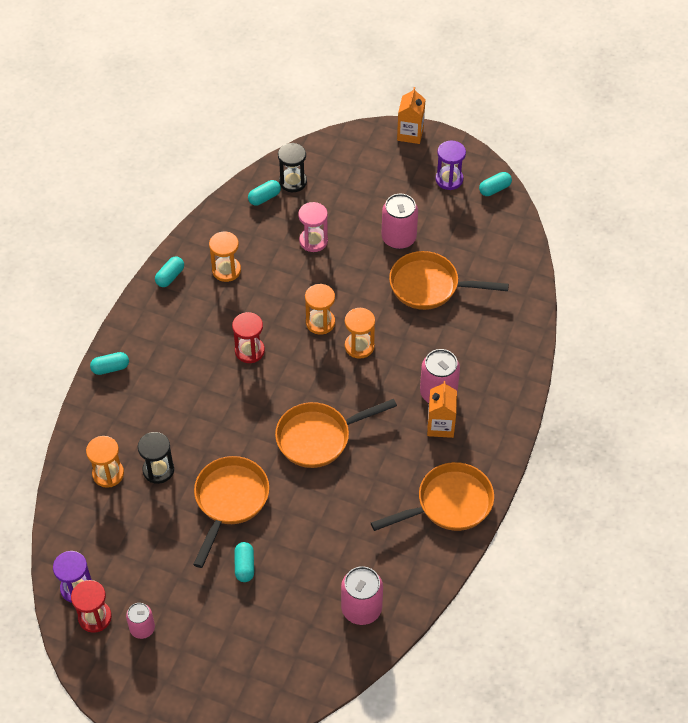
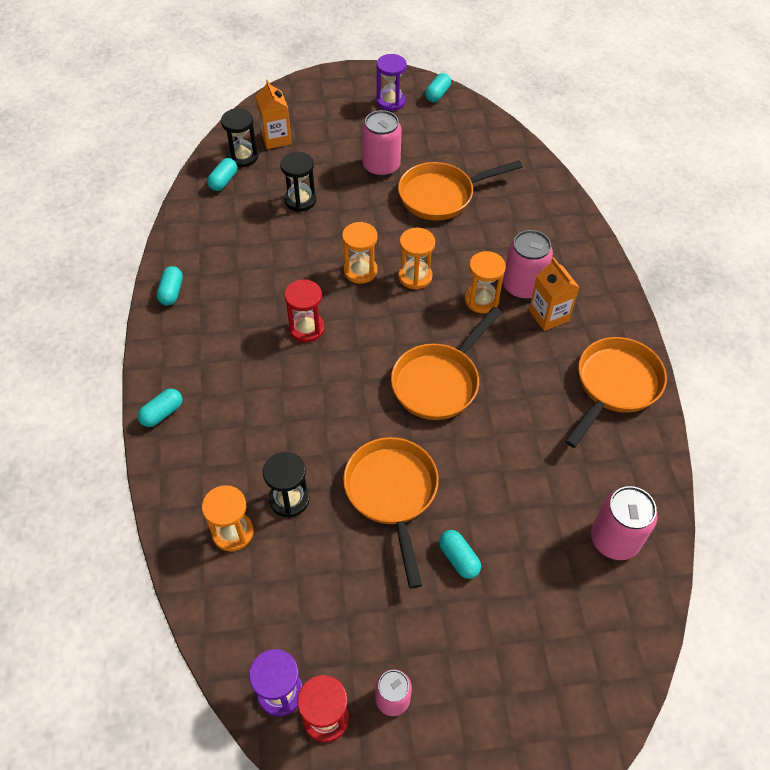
camera: 30 degrees left, 0 degrees up
orange hourglass [209,232,241,282] -> orange hourglass moved to [465,251,506,313]
pink hourglass [298,202,328,252] -> black hourglass [280,152,316,212]
orange carton [397,87,426,144] -> orange carton moved to [256,79,292,149]

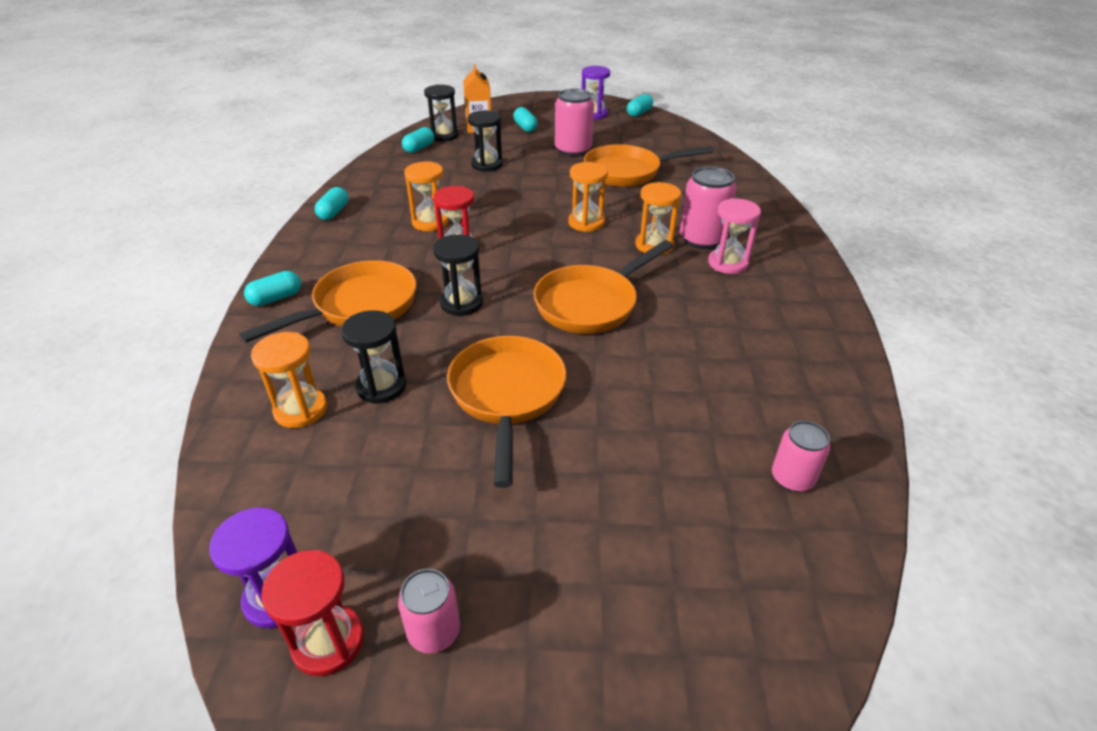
camera: 10 degrees right, 15 degrees down
orange hourglass [342,222,378,284] -> orange hourglass moved to [404,161,448,231]
turquoise capsule [439,530,481,579] -> turquoise capsule moved to [513,107,538,132]
orange carton [529,257,580,331] -> pink hourglass [708,198,761,274]
orange pan [565,337,667,448] -> orange pan moved to [239,260,416,343]
pink can [591,486,657,560] -> pink can [772,421,830,492], size x0.62
none -> black hourglass [433,234,483,316]

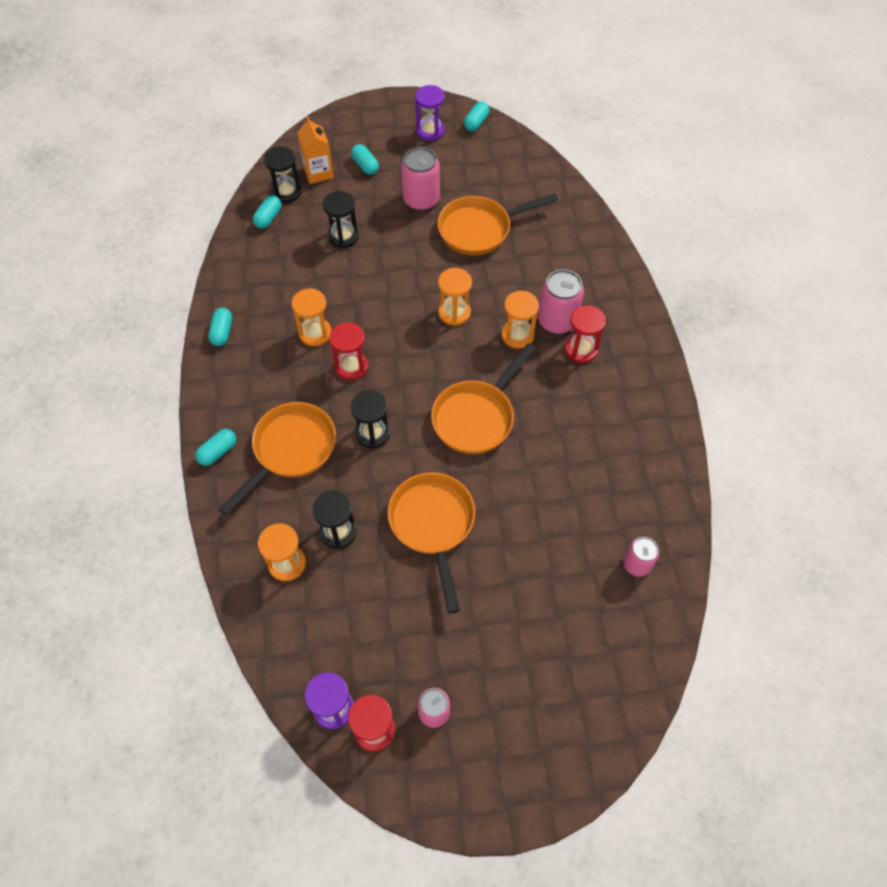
camera: 10 degrees left, 20 degrees up
pink hourglass [708,198,761,274] -> red hourglass [565,305,606,363]

